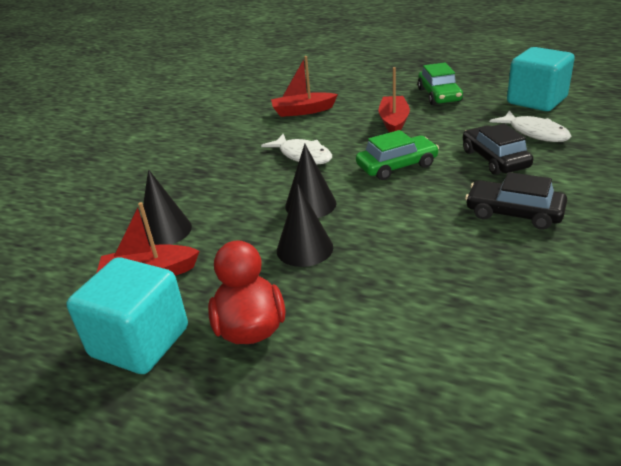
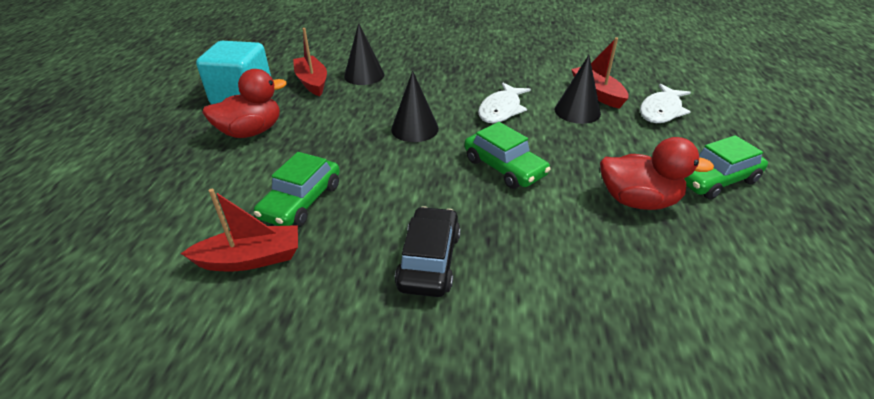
camera: 70 degrees right, 5 degrees up
black cone [277,184,333,267] -> black cone moved to [555,55,601,124]
red boat [378,67,410,133] -> red boat moved to [180,189,298,271]
black car [463,123,533,175] -> none
white fish [490,110,571,142] -> white fish moved to [640,84,691,123]
turquoise cube [507,47,575,111] -> none
none -> green car [254,152,340,227]
none -> red duck [600,137,714,210]

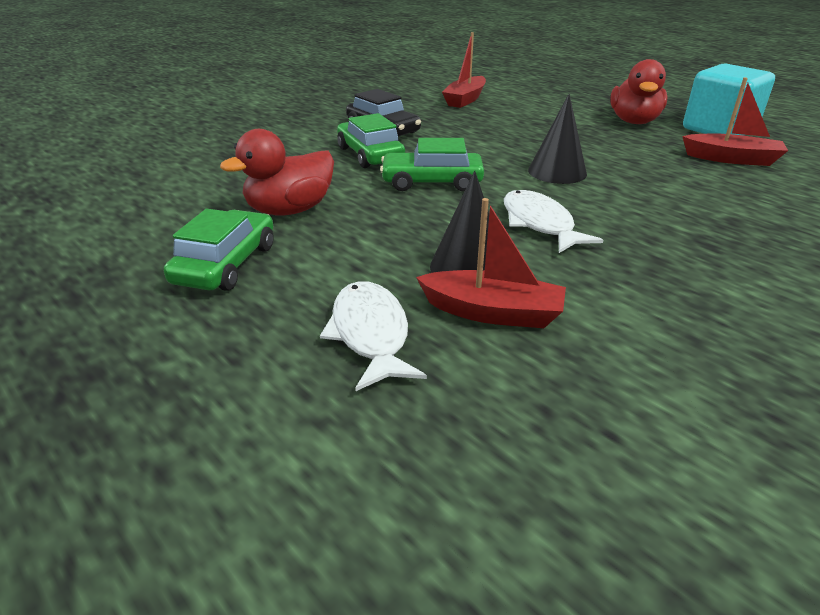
camera: 130 degrees right, 5 degrees down
green car [254,152,340,227] -> green car moved to [337,113,405,168]
black cone [344,23,384,85] -> none

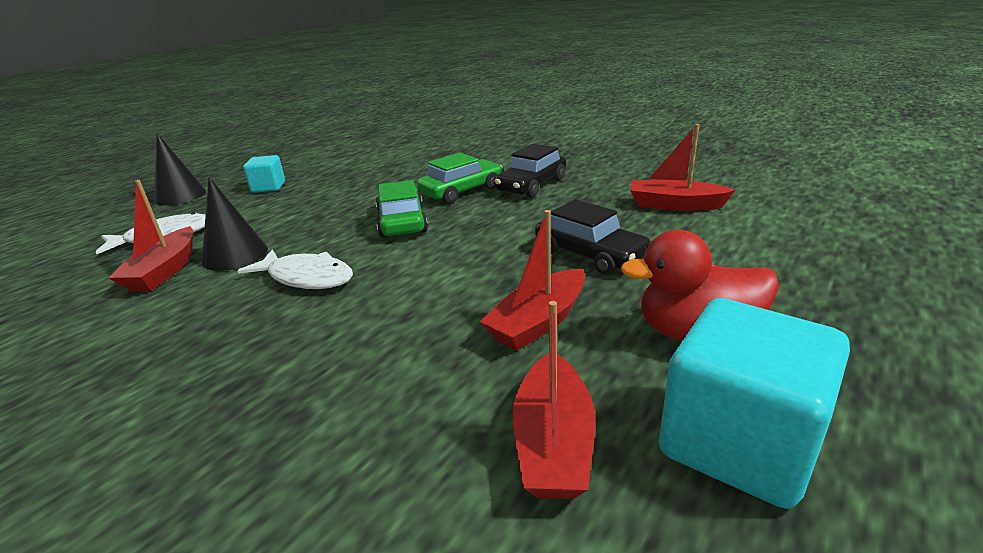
camera: 80 degrees right, 5 degrees down
green car [164,209,274,291] -> turquoise cube [243,155,285,193]
red duck [220,129,334,215] -> none
white fish [504,190,603,253] -> white fish turned 60 degrees clockwise [238,249,353,289]
black cone [528,94,587,184] -> black cone moved to [154,133,206,205]
none -> red boat [479,210,585,351]
none -> black car [535,199,650,275]

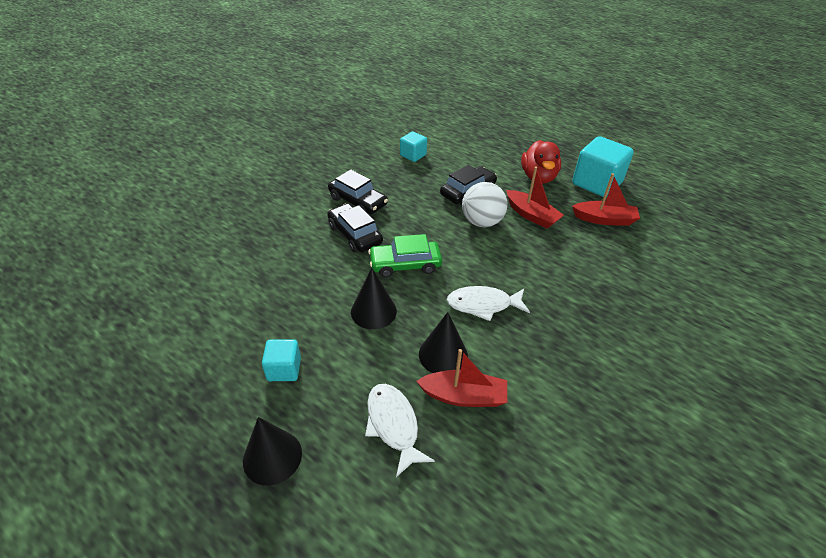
camera: 90 degrees left, 15 degrees up
white fish [238,249,353,289] -> white fish turned 120 degrees counterclockwise [447,286,530,321]
green car [417,153,503,204] -> black car [327,203,383,252]
red boat [630,124,735,211] -> turquoise cube [400,131,427,162]
none -> black cone [351,268,397,329]
none -> white ball [462,182,508,227]

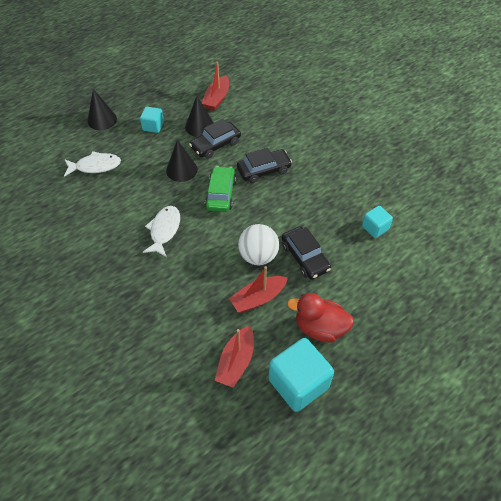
camera: 105 degrees right, 10 degrees up
black car [328,169,388,214] -> black car moved to [189,119,241,159]
red boat [416,349,507,407] -> red boat moved to [202,61,229,111]
black cone [419,312,468,373] -> black cone moved to [185,96,214,137]

